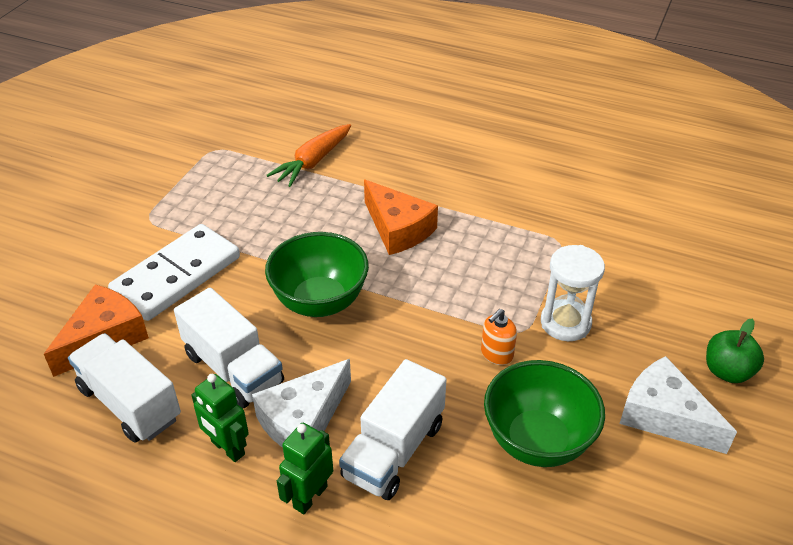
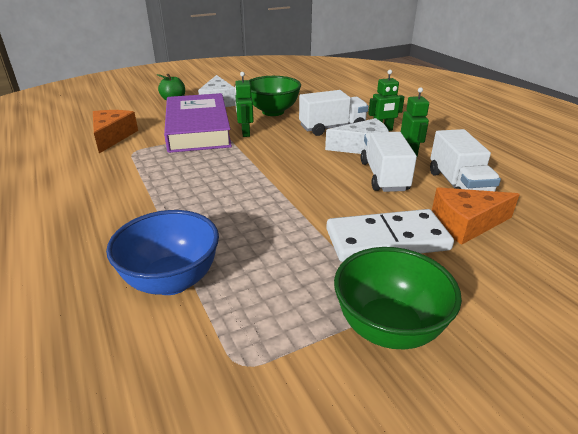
camera: 140 degrees left, 10 degrees down
green bowl [265,232,369,317] -> green bowl moved to [334,247,462,349]
orange carrot [266,124,351,187] -> blue bowl [106,210,219,295]
orange cheese [364,180,438,255] -> orange cheese moved to [93,110,138,153]
orange soap dispenser [481,309,517,365] -> green robot [235,72,254,137]
white hourglass [541,245,605,341] -> purple book [164,93,232,153]

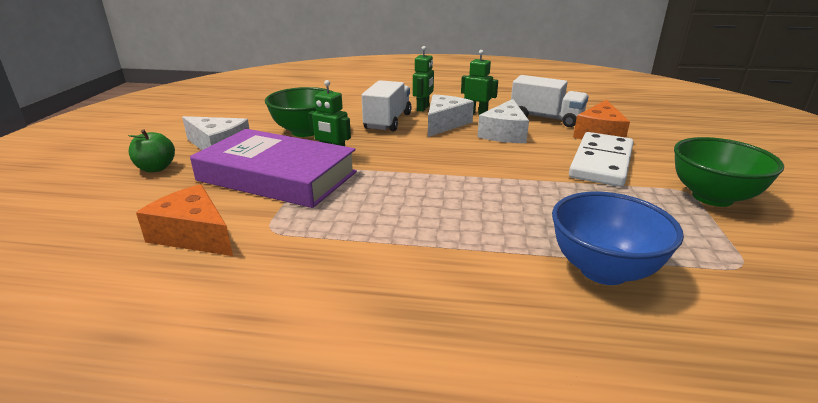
camera: 55 degrees left, 5 degrees down
white truck [361,132,417,192] -> white cheese [478,99,529,143]

